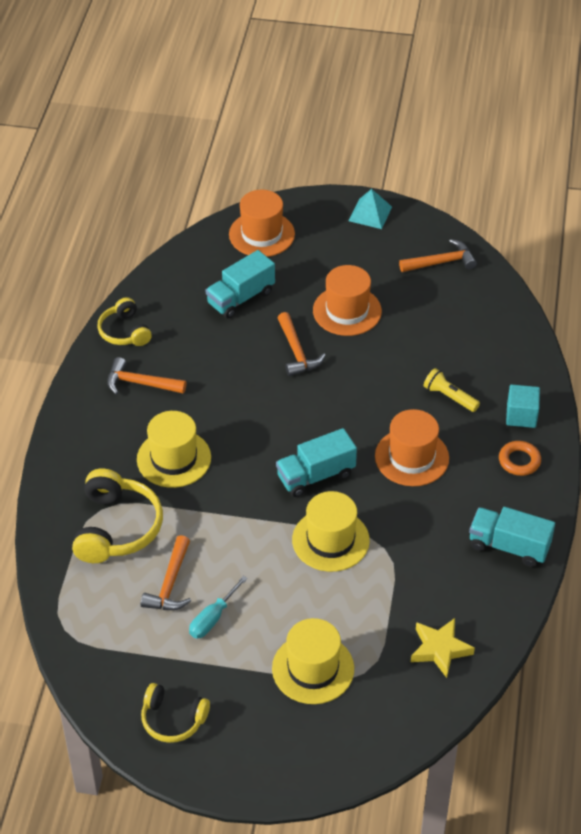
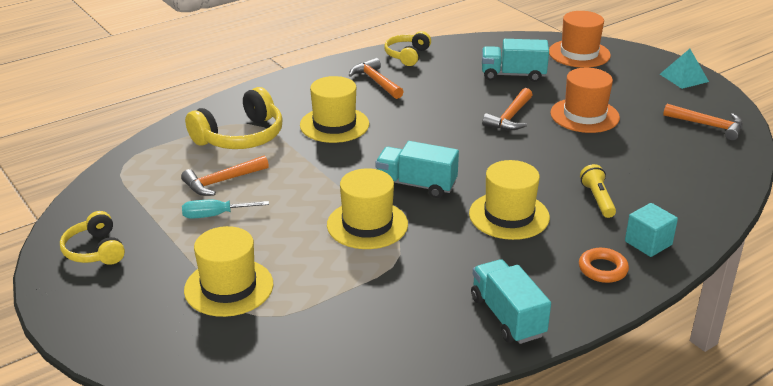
camera: 45 degrees right, 15 degrees down
orange hat [375,409,449,486] -> yellow hat [469,160,550,240]
yellow star [411,618,475,678] -> none

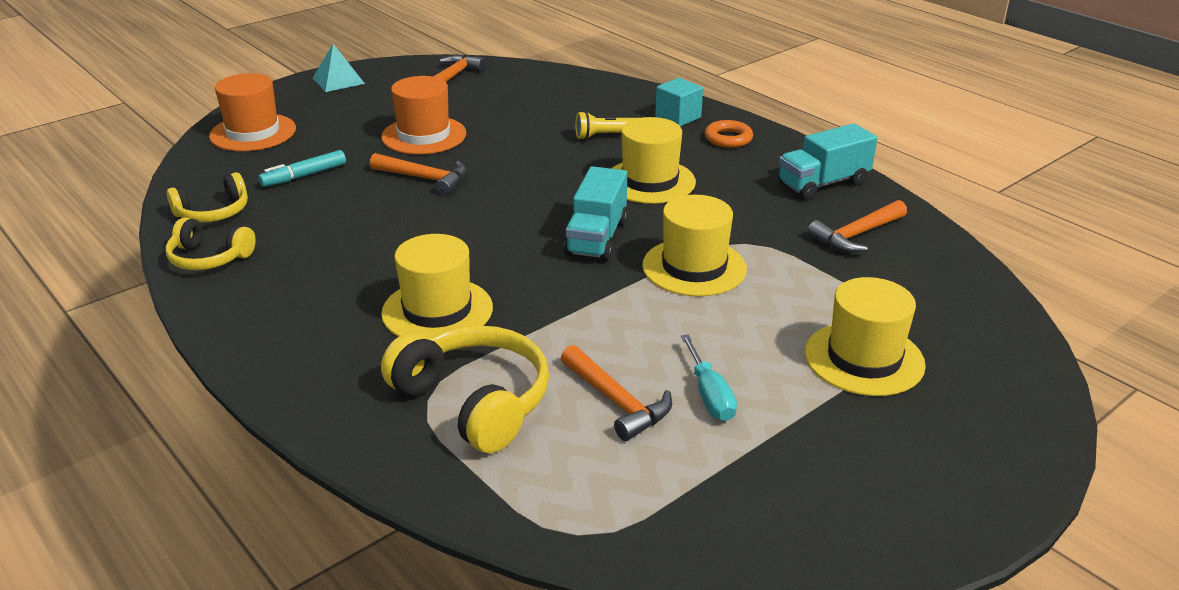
camera: 95 degrees left, 0 degrees up
yellow headphones [60,211,125,265] -> yellow headphones moved to [167,172,248,222]
orange hammer [349,58,404,99] -> orange hammer moved to [807,200,907,253]
turquoise truck [482,39,549,82] -> turquoise marker [258,150,346,187]

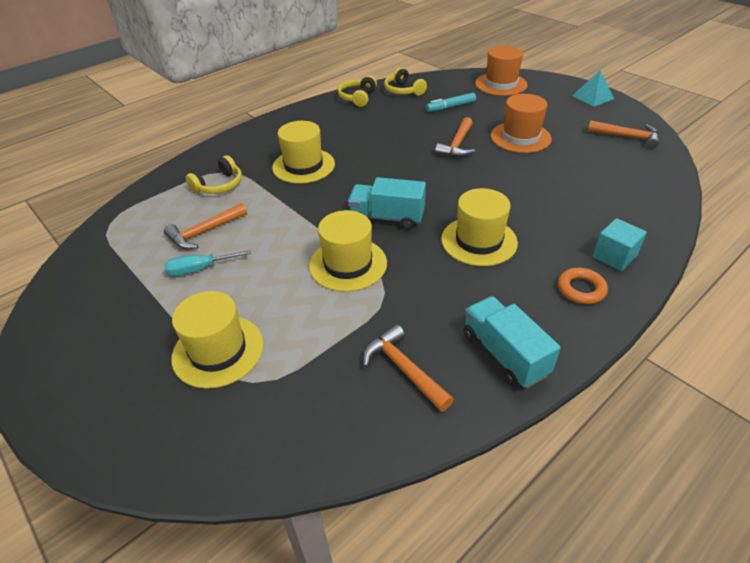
camera: 90 degrees right, 10 degrees up
turquoise marker [258,150,346,187] -> turquoise marker turned 75 degrees counterclockwise [426,93,476,112]
yellow headphones [381,325,549,453] -> yellow headphones [186,155,242,194], size x0.62
yellow flashlight [575,111,637,140] -> none

